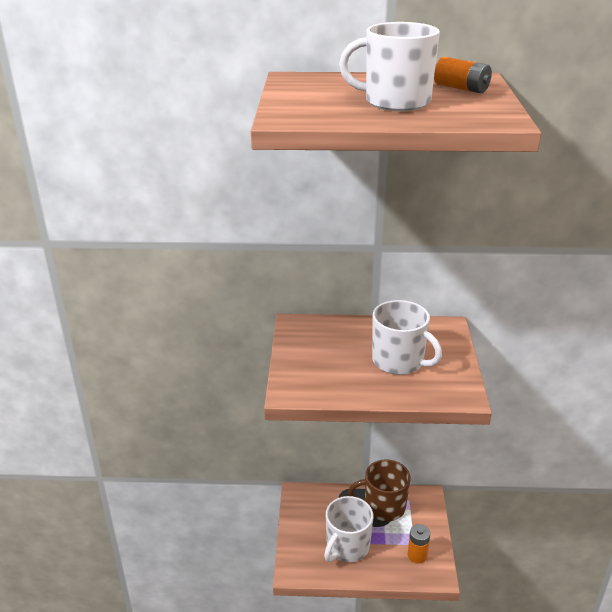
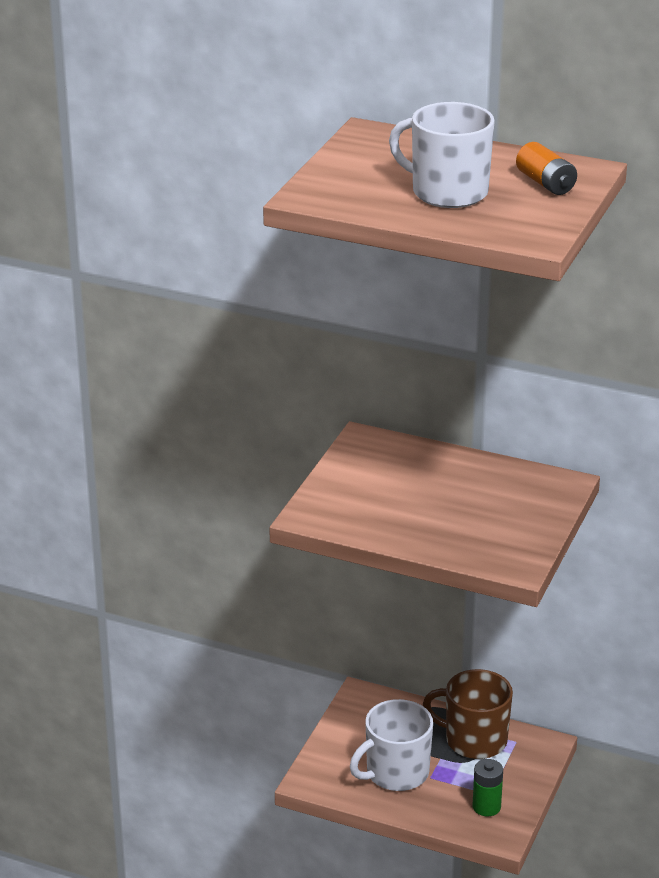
camera: 20 degrees right, 0 degrees up
white mug [372,300,442,375] -> none
orange battery [408,524,430,564] -> green battery [473,759,503,816]

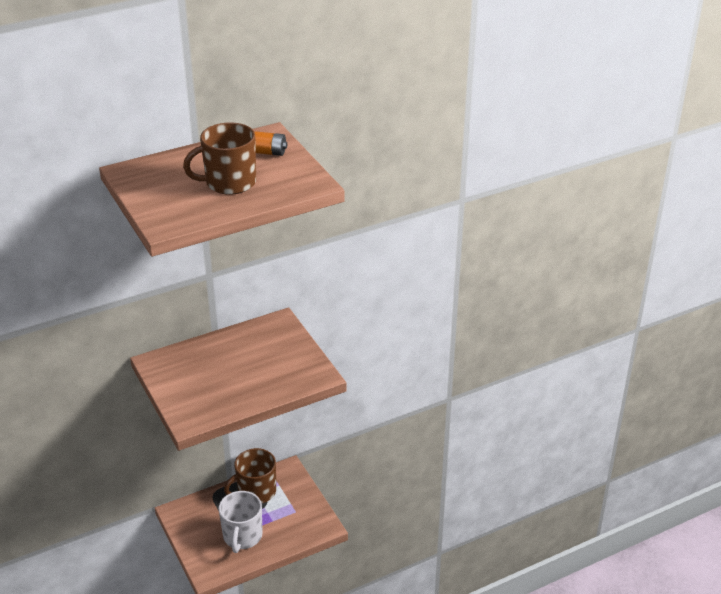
camera: 50 degrees left, 5 degrees up
white mug [389,102,495,208] -> brown mug [183,122,256,195]
green battery [473,759,503,816] -> none

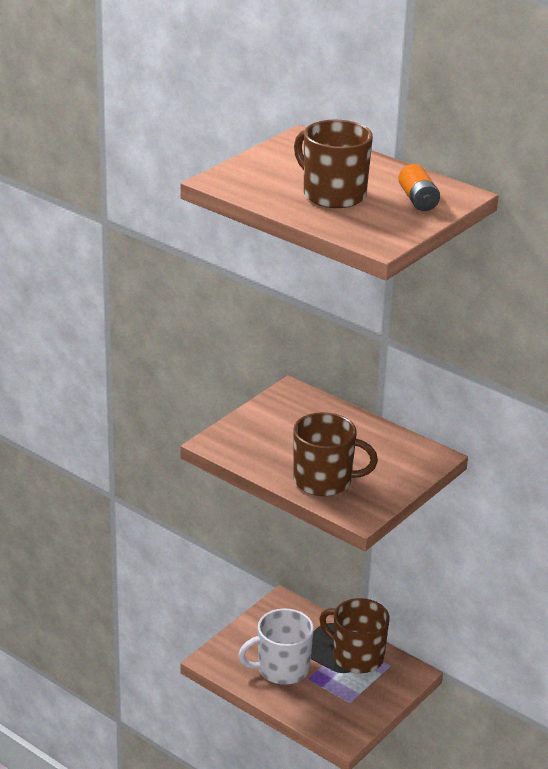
camera: 65 degrees right, 5 degrees down
none -> brown mug [293,412,378,496]

